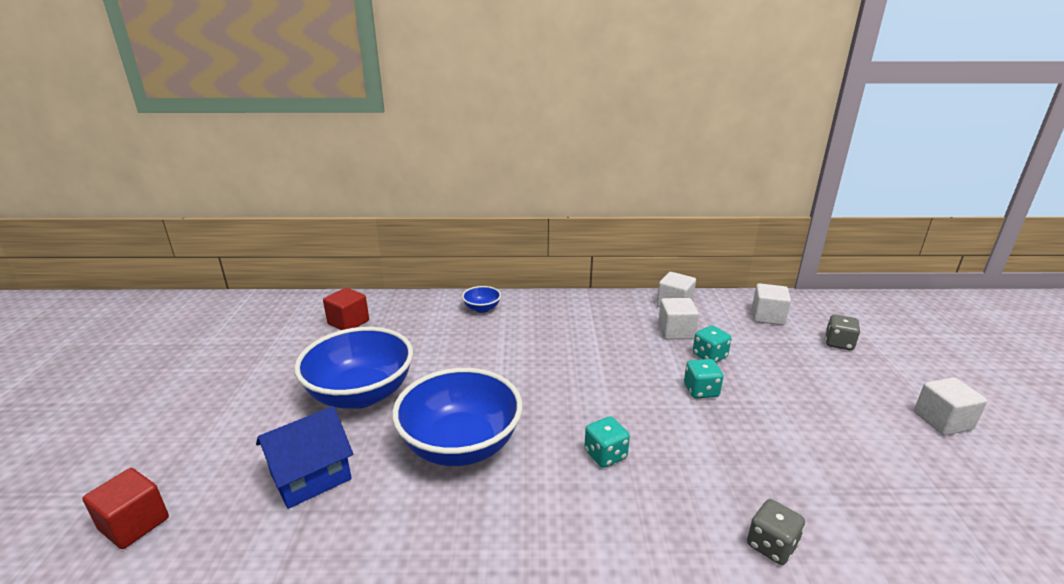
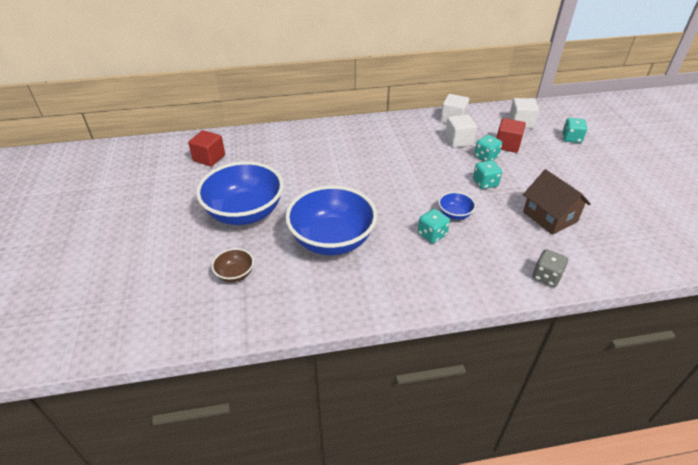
camera: 10 degrees left, 15 degrees up
red cube [83,468,169,549] -> red cube moved to [497,118,526,153]
blue house [256,406,353,509] -> brown bowl [212,248,254,282]
blue bowl [462,286,501,313] -> blue bowl moved to [438,192,476,220]
grey dice [825,314,860,350] -> turquoise dice [562,118,587,143]
white cube [914,377,987,435] -> none
none -> brown house [523,169,591,235]

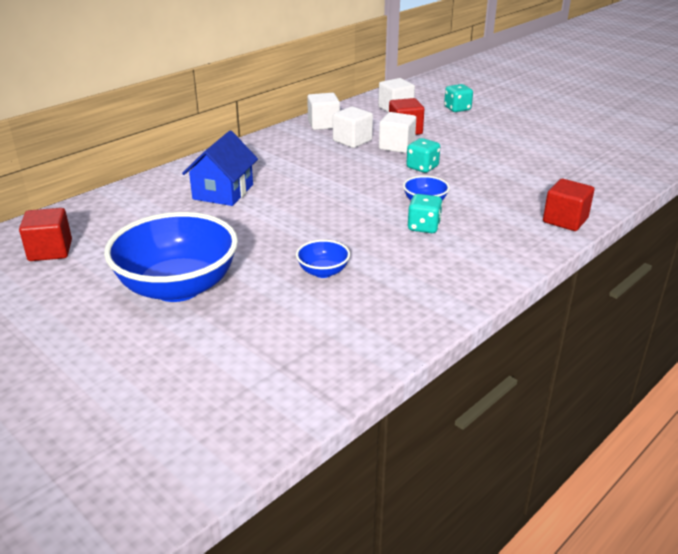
camera: 35 degrees left, 10 degrees down
brown bowl [212,248,254,282] -> none
blue bowl [285,185,377,255] -> blue bowl [296,240,350,278], size x0.44
turquoise dice [474,135,502,161] -> white cube [379,112,416,153]
brown house [523,169,591,235] -> none
grey dice [533,249,568,287] -> red cube [543,179,594,231]
none -> blue house [182,131,258,206]

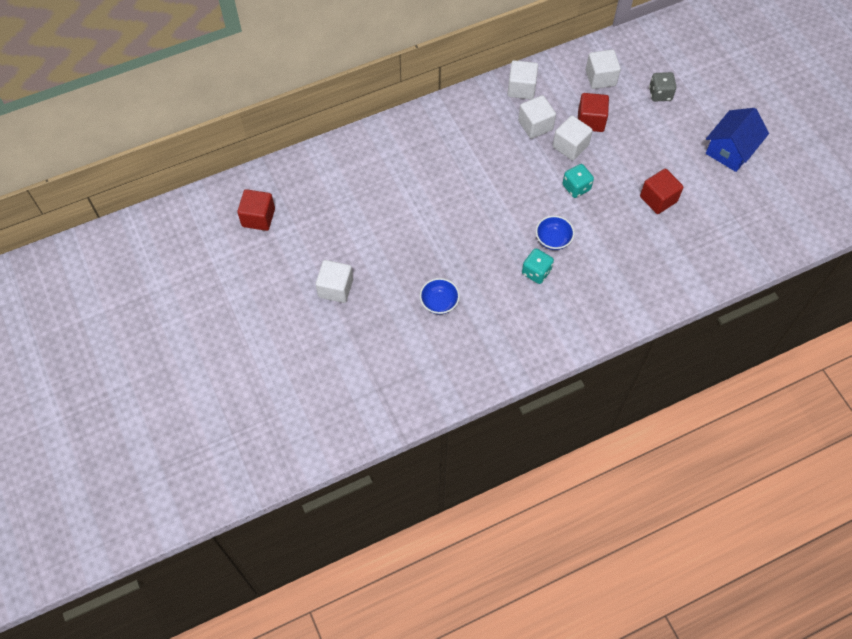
camera: 20 degrees right, 30 degrees up
blue bowl [104,212,238,302] -> white cube [316,260,353,303]
blue house [182,131,258,206] -> blue house moved to [706,108,769,172]
turquoise dice [444,84,473,112] -> grey dice [649,72,676,102]
red cube [543,179,594,231] -> red cube moved to [640,169,683,214]

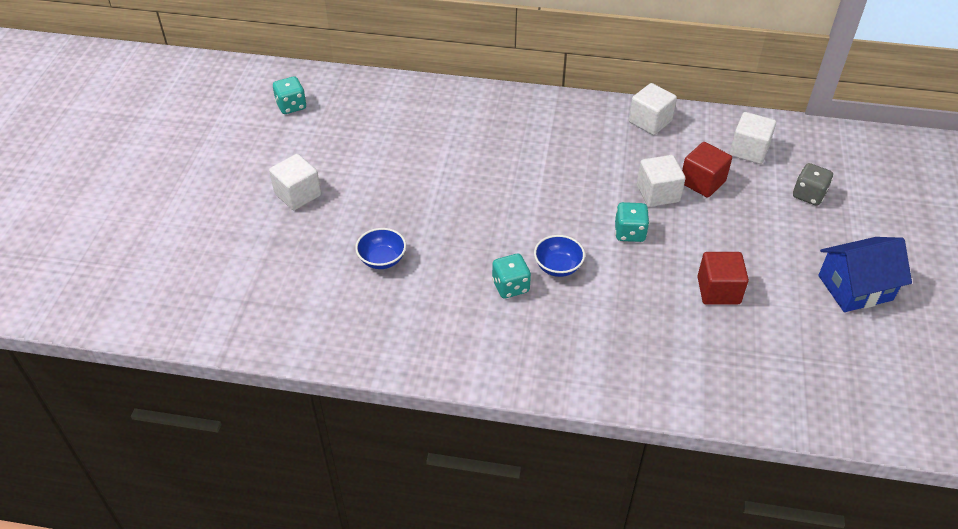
camera: 35 degrees right, 15 degrees down
red cube [237,189,275,231] -> turquoise dice [273,77,306,114]
white cube [518,95,556,139] -> none

